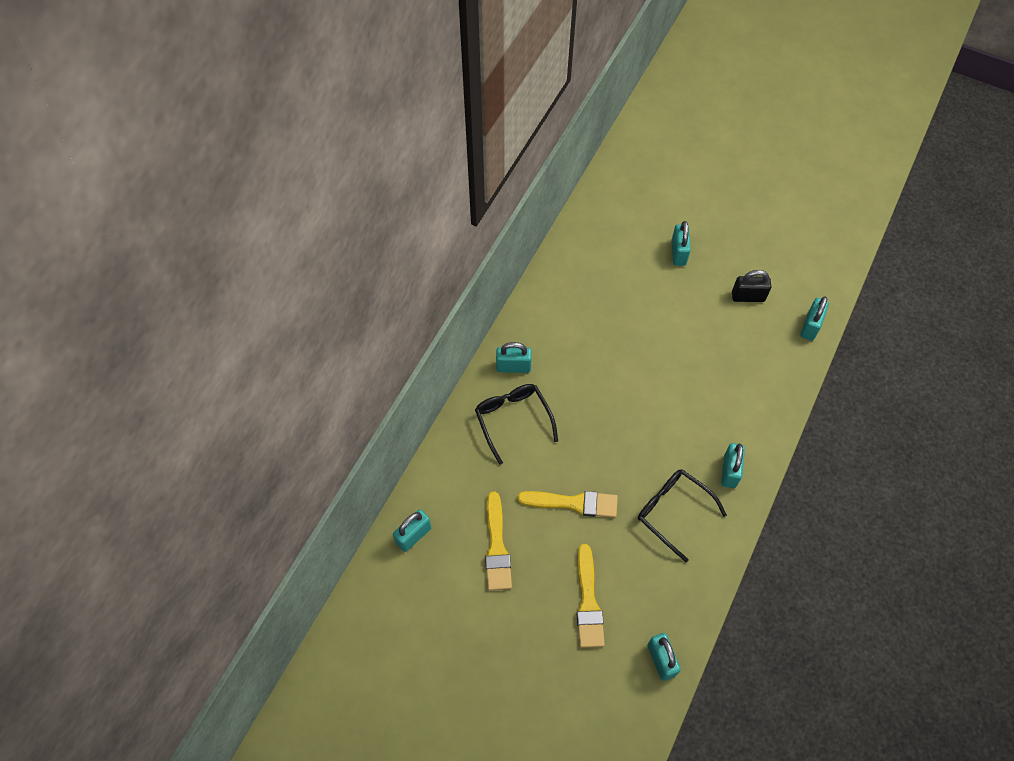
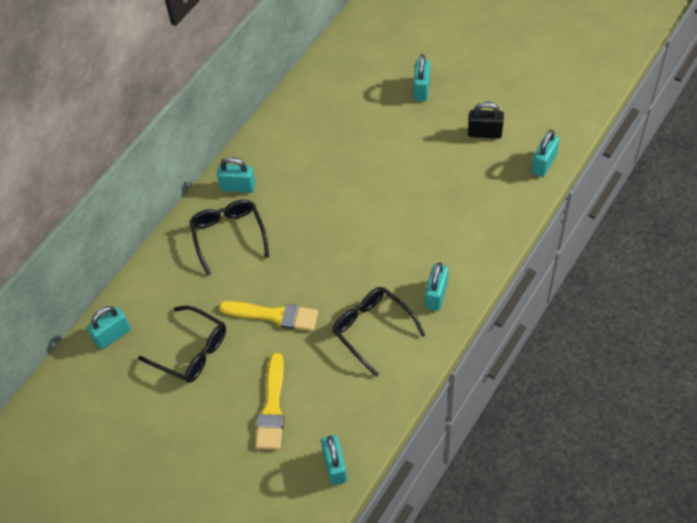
camera: 10 degrees right, 5 degrees down
yellow brush [485,491,512,591] -> black glasses [138,306,226,383]

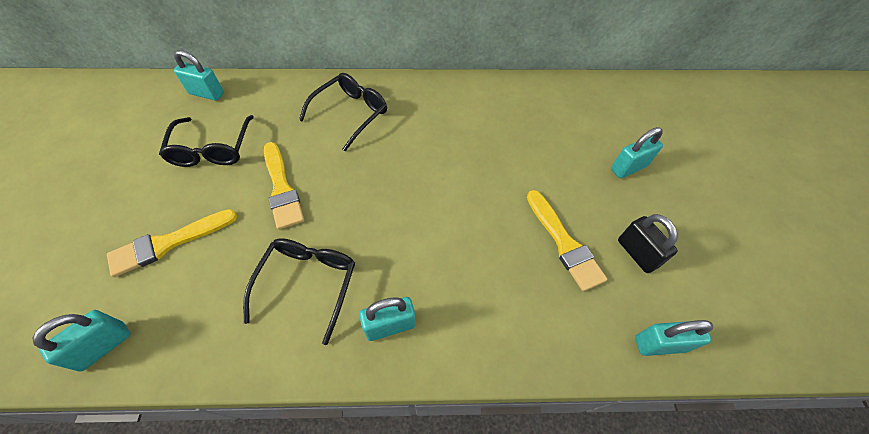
camera: 50 degrees right, 0 degrees up
turquoise padlock [217,157,255,193] -> none
none -> yellow brush [527,190,607,291]

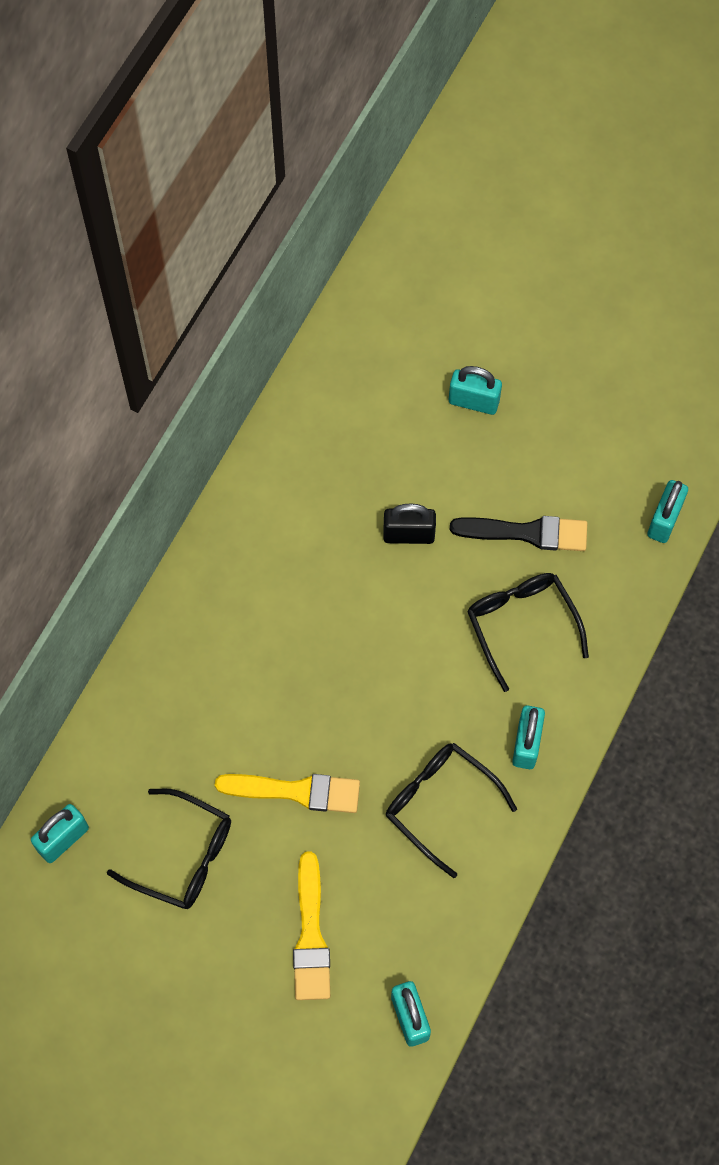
camera: 60 degrees left, 10 degrees up
black glasses [299,73,387,151] -> black glasses moved to [467,573,589,692]
yellow brush [527,190,607,291] -> black brush [450,516,587,551]
turquoise padlock [611,127,663,178] -> turquoise padlock turned 75 degrees counterclockwise [449,366,502,415]
black padlock [618,214,678,273] -> black padlock moved to [383,503,436,544]

